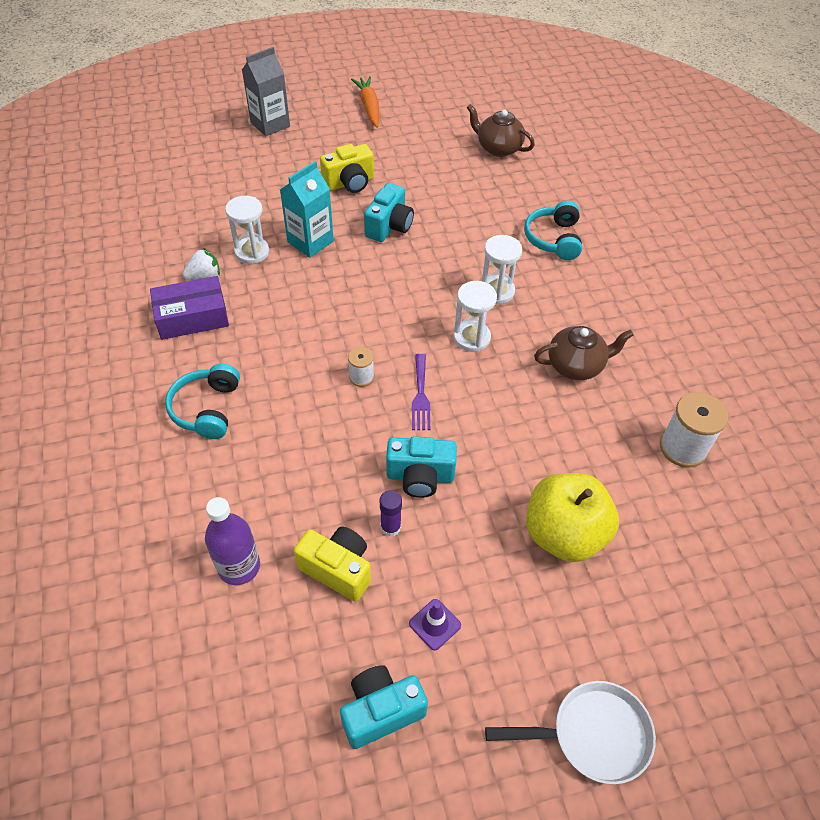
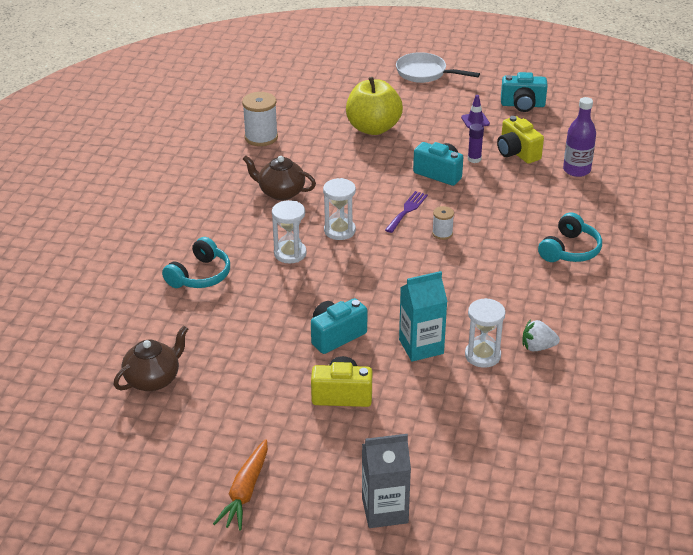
camera: 150 degrees left, 15 degrees down
purple box [150,276,229,340] -> none
brown teapot [467,104,535,157] -> brown teapot turned 105 degrees counterclockwise [114,325,188,391]

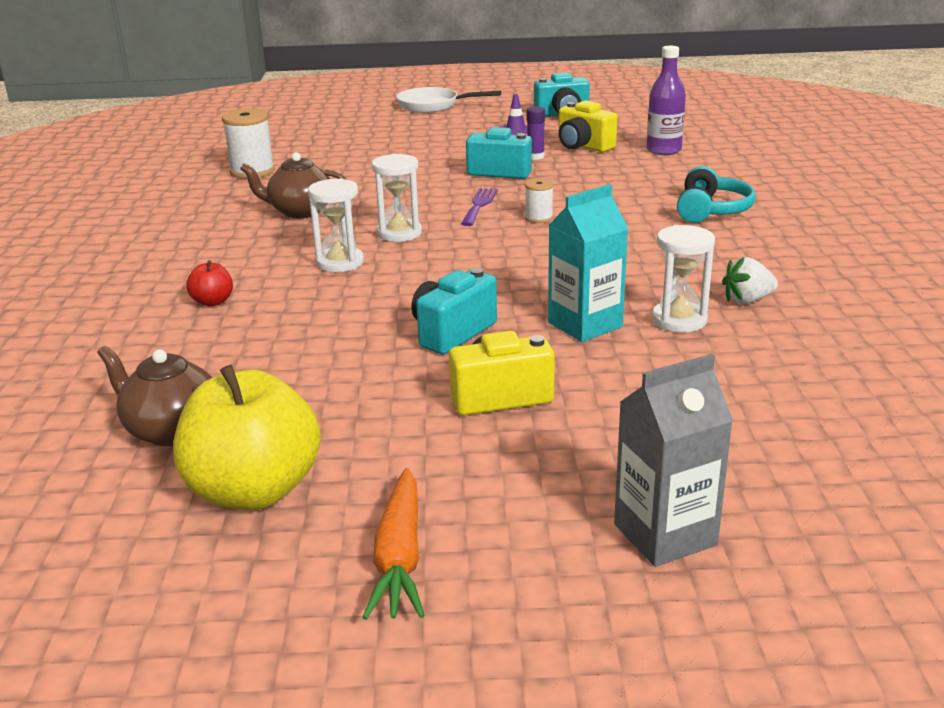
camera: 15 degrees left, 10 degrees down
brown teapot [114,325,188,391] -> brown teapot turned 90 degrees counterclockwise [97,346,212,446]
turquoise headphones [162,237,230,288] -> red apple [186,260,233,306]
yellow apple [346,77,403,135] -> yellow apple moved to [173,365,321,510]

